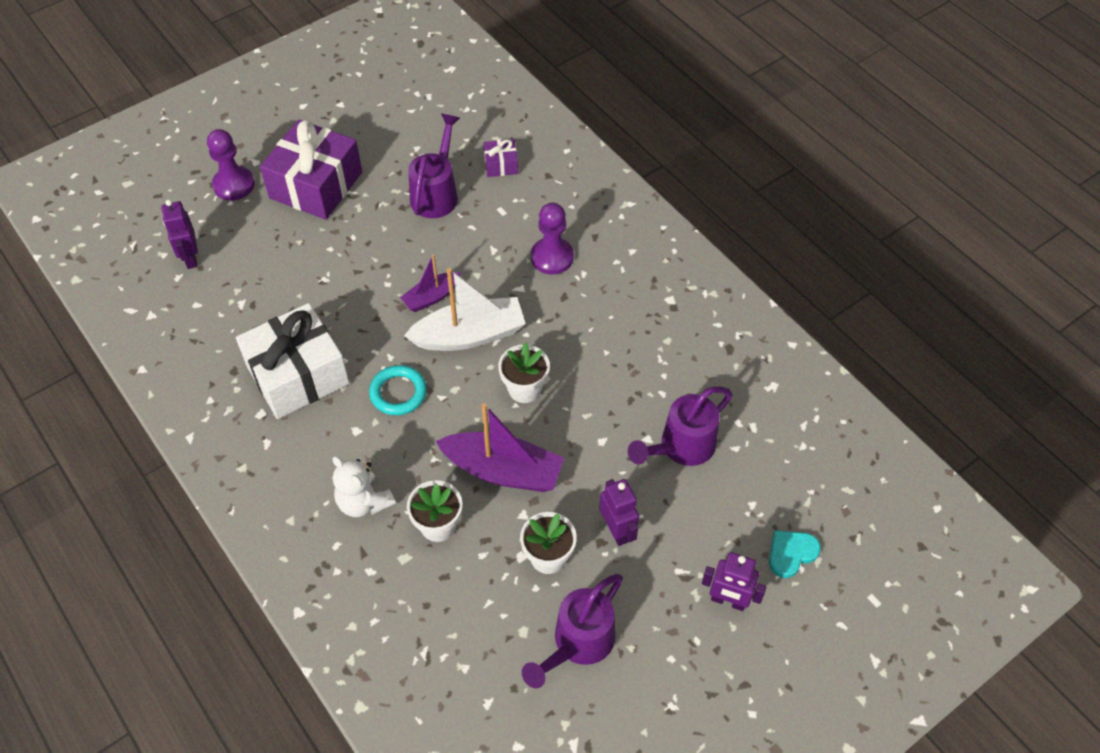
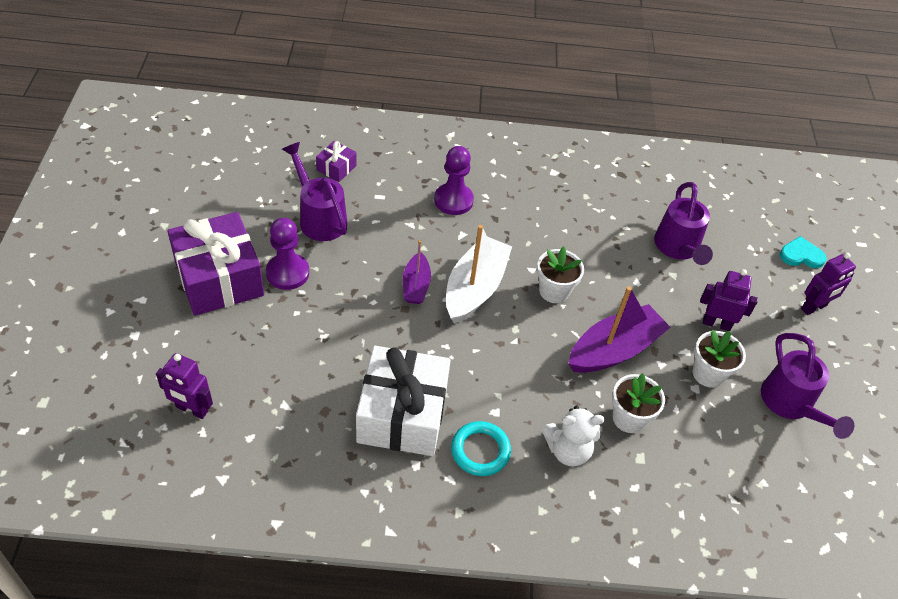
camera: 55 degrees left, 5 degrees down
purple pawn [207,129,255,201] -> purple pawn moved to [266,218,309,290]
turquoise ring [369,365,427,415] -> turquoise ring moved to [451,421,511,476]
turquoise heart [769,530,821,578] -> turquoise heart turned 90 degrees clockwise [780,236,827,268]

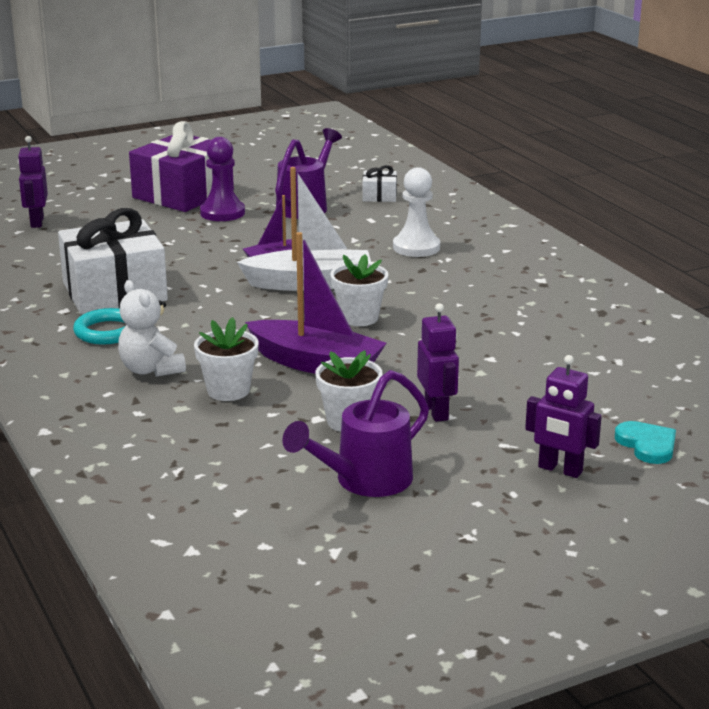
camera: 65 degrees right, 25 degrees down
purple gift [316,141,356,182] -> white gift [363,165,397,202]
purple pawn [434,146,474,215] -> white pawn [393,167,440,257]
purple watering can [654,182,713,265] -> none

